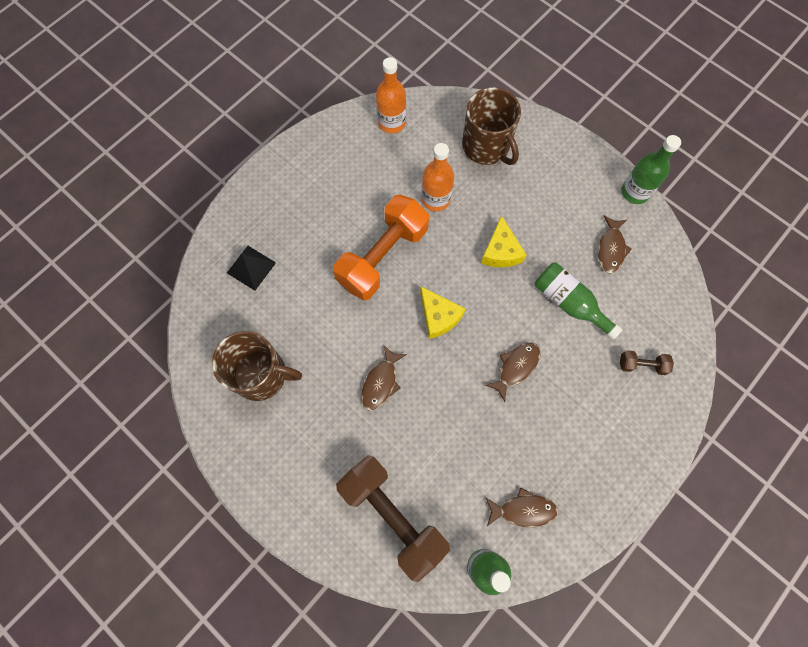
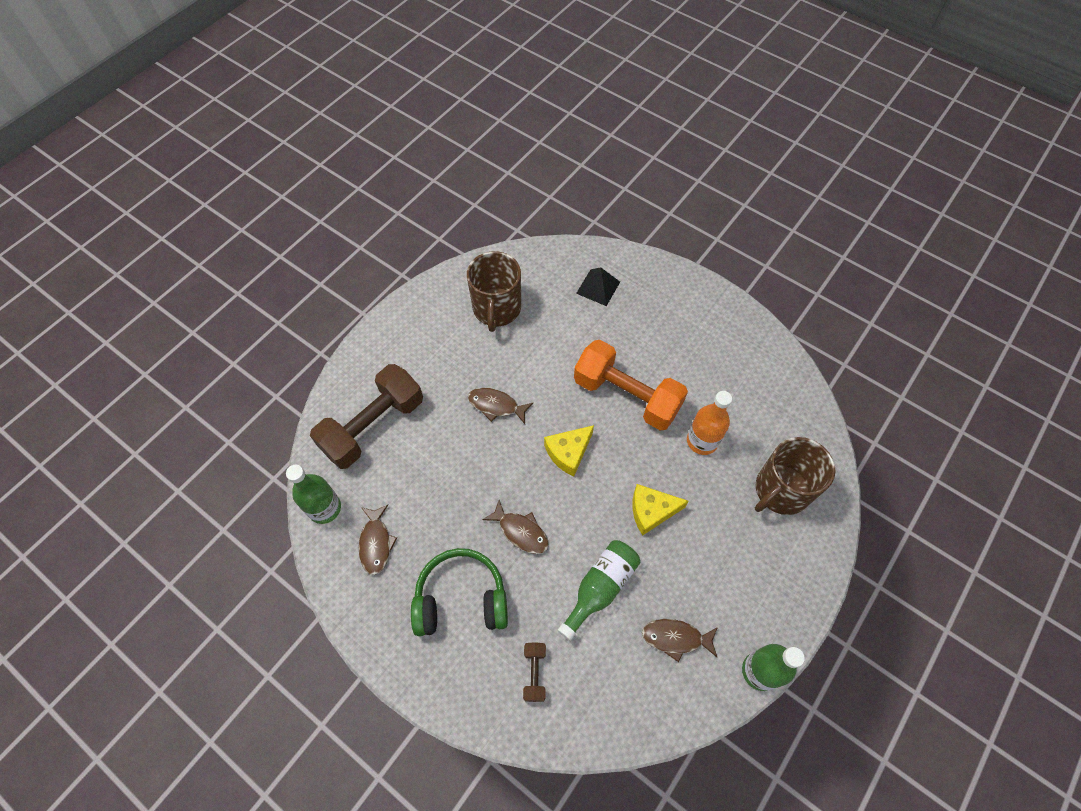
camera: 85 degrees right, 10 degrees down
orange bottle [376,57,406,134] -> none
none -> green headphones [411,548,508,636]

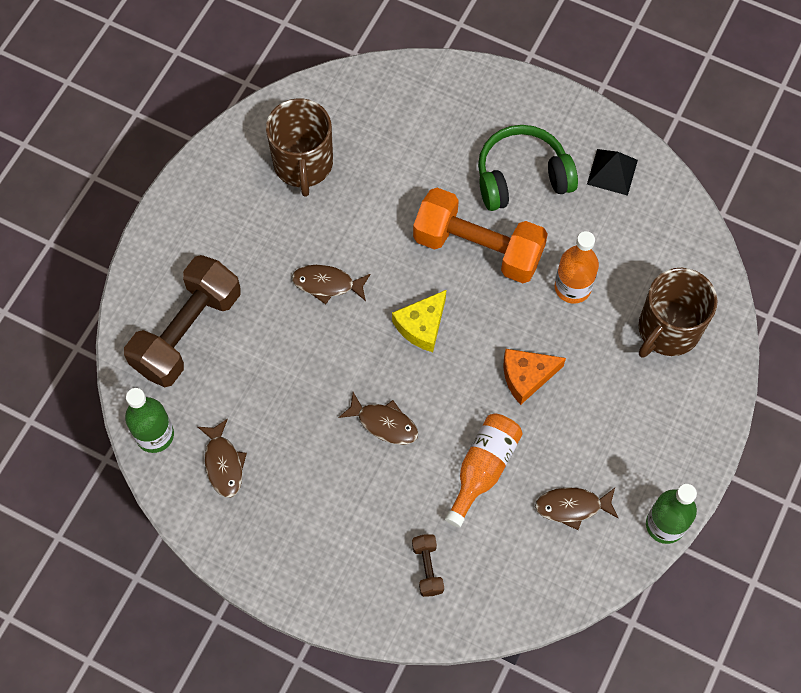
camera: 10 degrees left, 5 degrees up
green headphones [411,548,508,636] -> green headphones moved to [478,125,578,211]
green bottle [558,540,641,641] -> orange bottle [445,414,523,528]
black pyramid [576,267,620,306] -> black pyramid moved to [587,149,638,196]
yellow cheese [632,484,689,535] -> orange cheese [503,349,566,405]

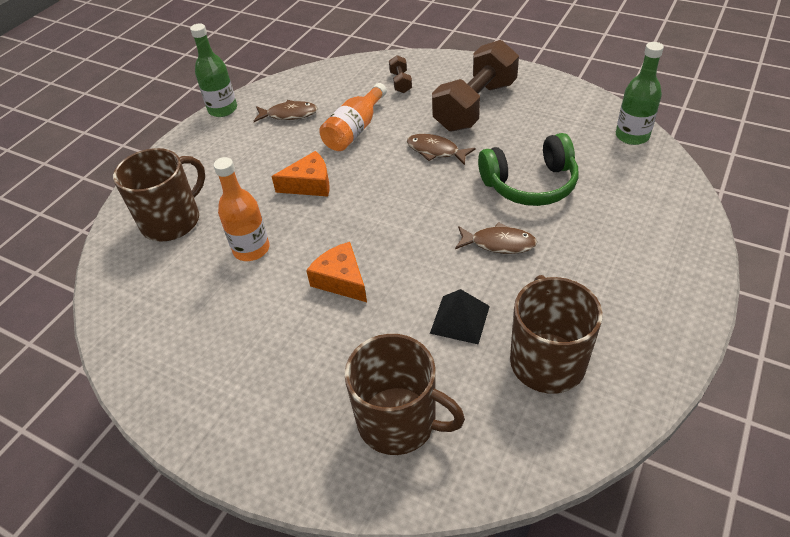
camera: 175 degrees left, 20 degrees down
brown dumbbell [124,255,240,387] -> brown dumbbell moved to [432,40,519,132]
brown fish [198,418,247,497] -> none
yellow cheese [392,290,446,352] -> none
orange dumbbell [413,188,548,283] -> orange cheese [306,242,367,302]
green headphones [478,125,578,211] -> green headphones moved to [478,133,579,206]
black pyramid [587,149,638,196] -> black pyramid moved to [430,289,490,344]
none -> brown mug [344,334,465,455]

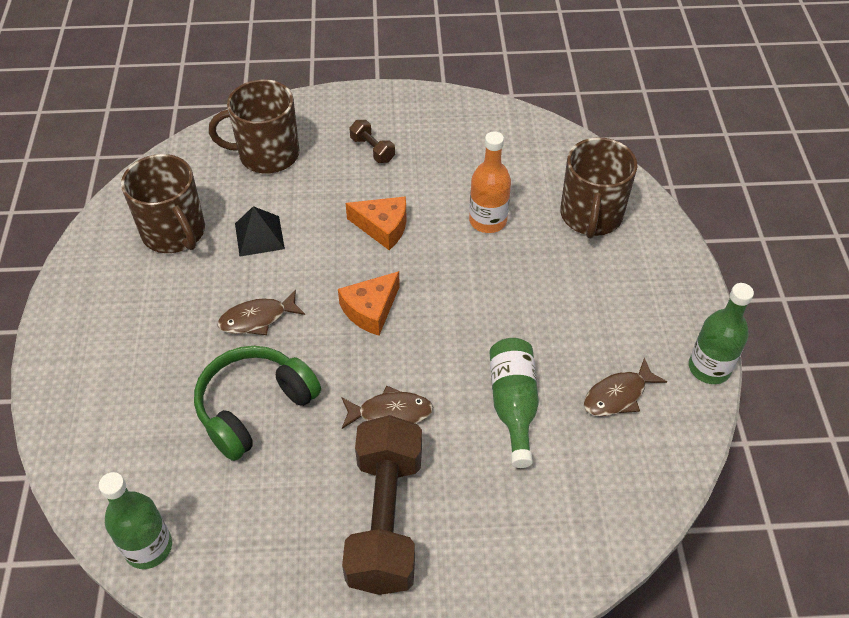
camera: 145 degrees right, 5 degrees up
orange cheese [271,151,330,197] -> orange cheese moved to [338,271,400,336]
orange bottle [319,83,387,151] -> green bottle [489,338,539,468]
brown dumbbell [389,55,412,93] -> brown dumbbell moved to [350,120,395,163]

